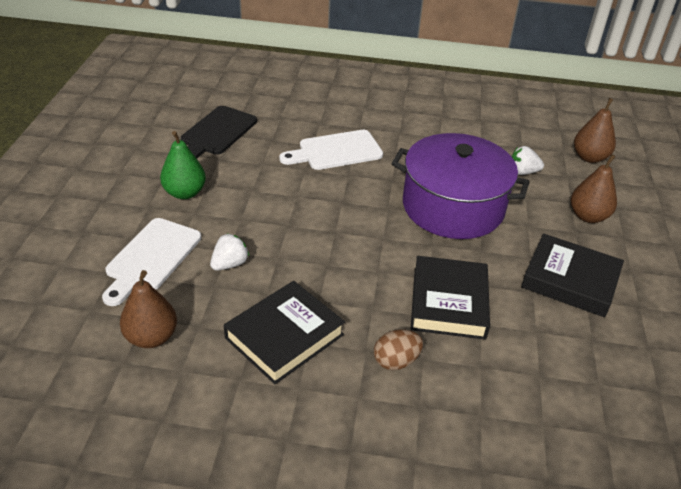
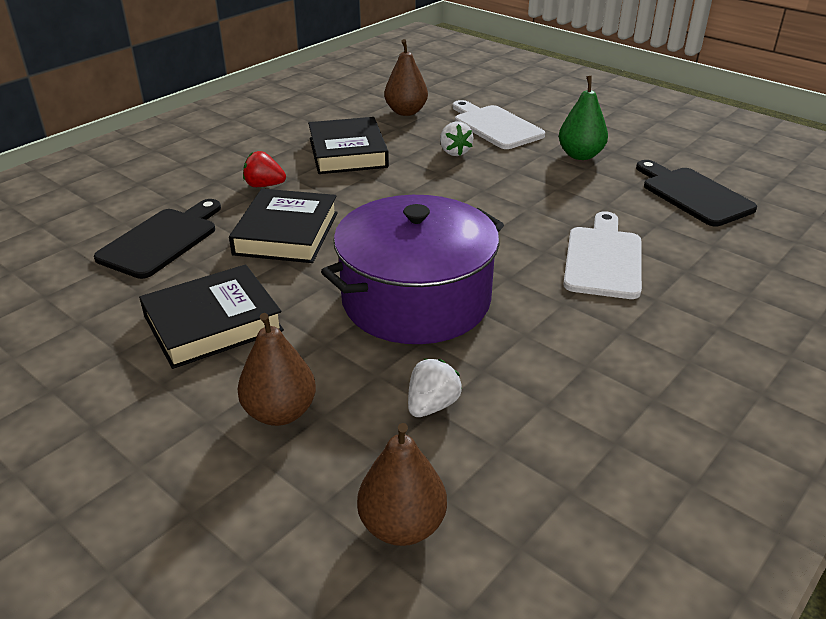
camera: 125 degrees right, 5 degrees down
brown egg [374,330,423,370] -> red strawberry [243,151,286,187]
black book [411,256,490,340] -> black book turned 60 degrees clockwise [229,189,338,263]
none -> black cutting board [94,199,221,279]

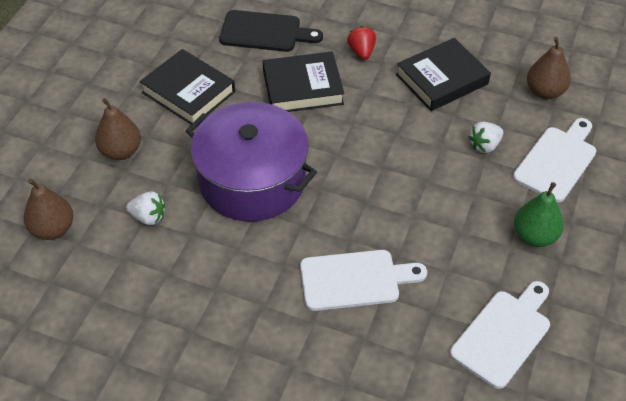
camera: 70 degrees right, 15 degrees up
black cutting board [636,160,757,227] -> white cutting board [450,281,550,389]

